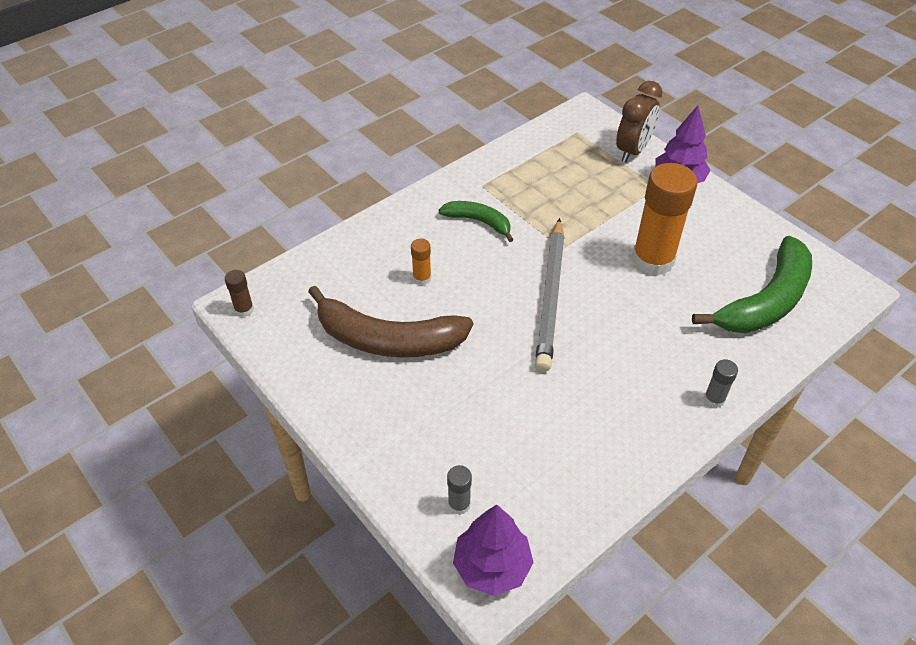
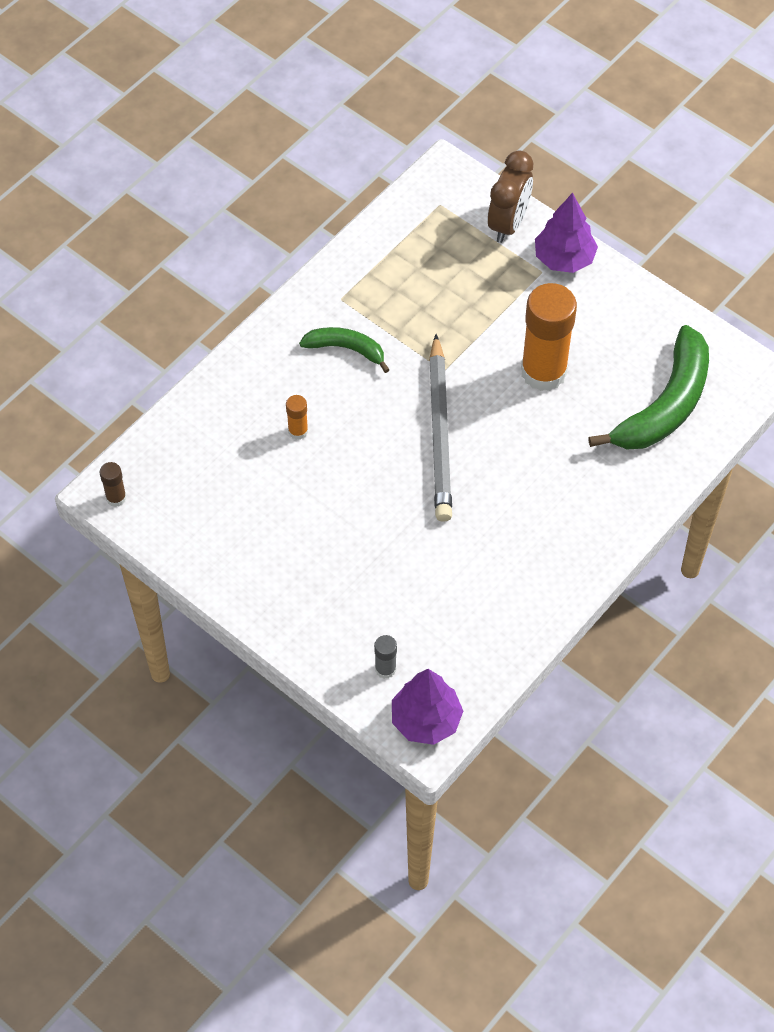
camera: 10 degrees left, 10 degrees up
brown banana [308,286,473,357] -> none
grey glue stick [704,359,738,408] -> none

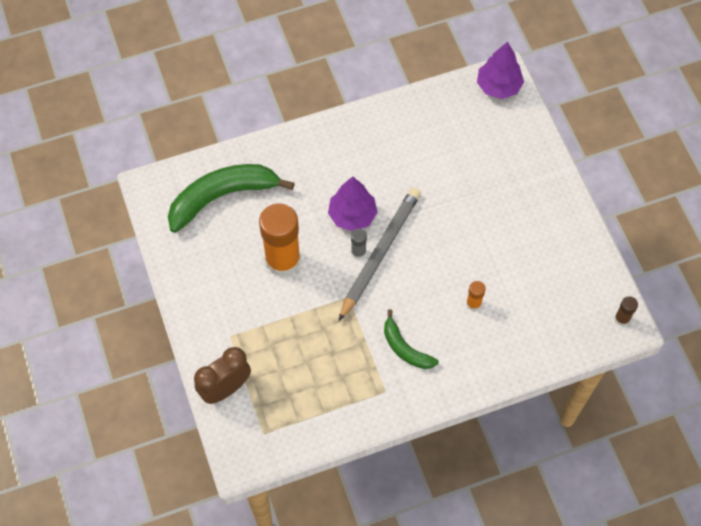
camera: 150 degrees left, 5 degrees up
grey glue stick [374,635,397,679] -> grey glue stick moved to [351,229,367,259]
purple tree [535,193,598,273] -> purple tree moved to [328,177,378,231]

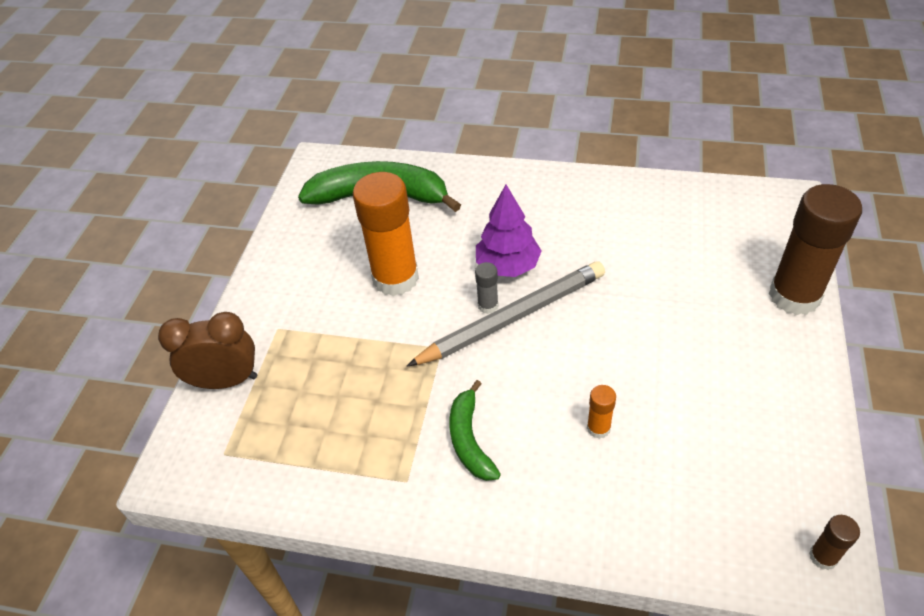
camera: 35 degrees right, 15 degrees down
purple tree [477,42,524,99] -> none
none -> brown glue stick [769,184,862,315]

